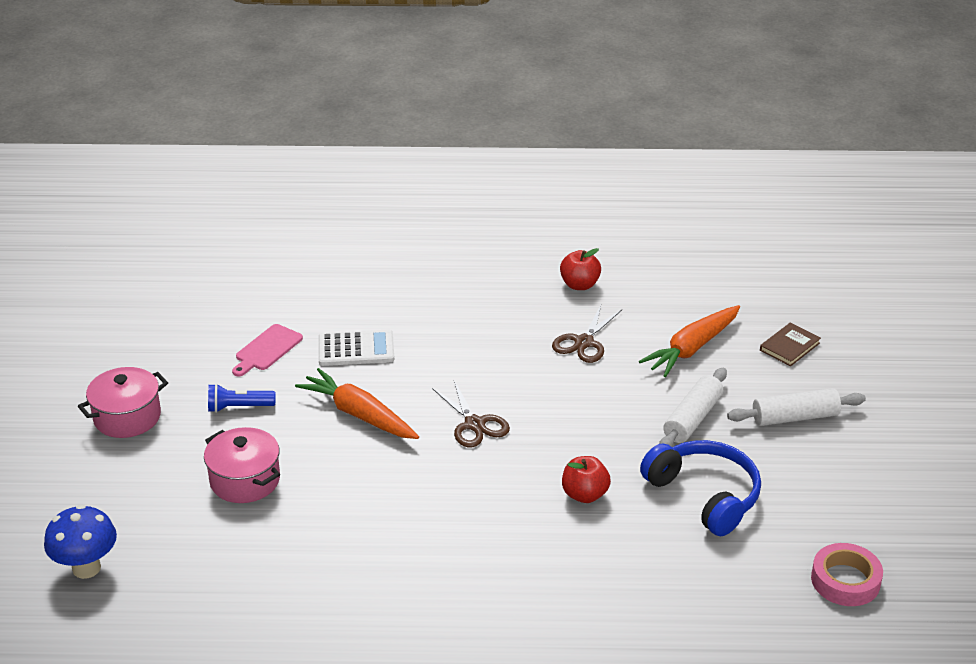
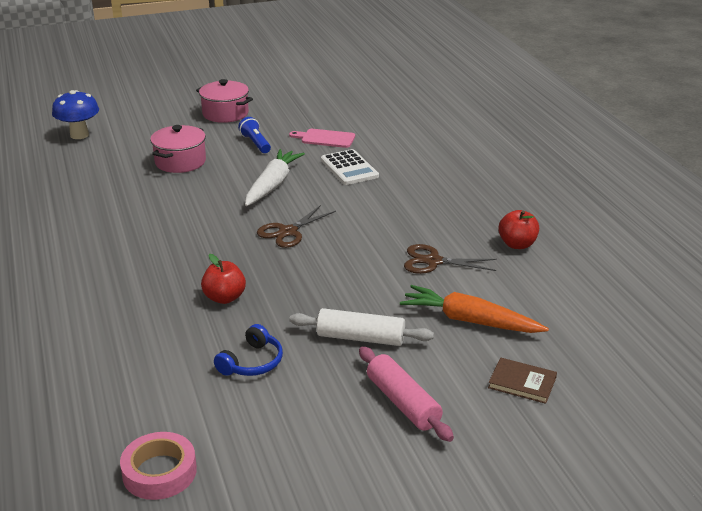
camera: 70 degrees right, 5 degrees down
orange carrot [295,368,419,439] -> white carrot [245,149,305,206]
blue headphones [640,440,761,536] -> blue headphones [214,324,283,376], size x0.58
white rolling pin [727,388,866,426] -> pink rolling pin [359,346,454,442]

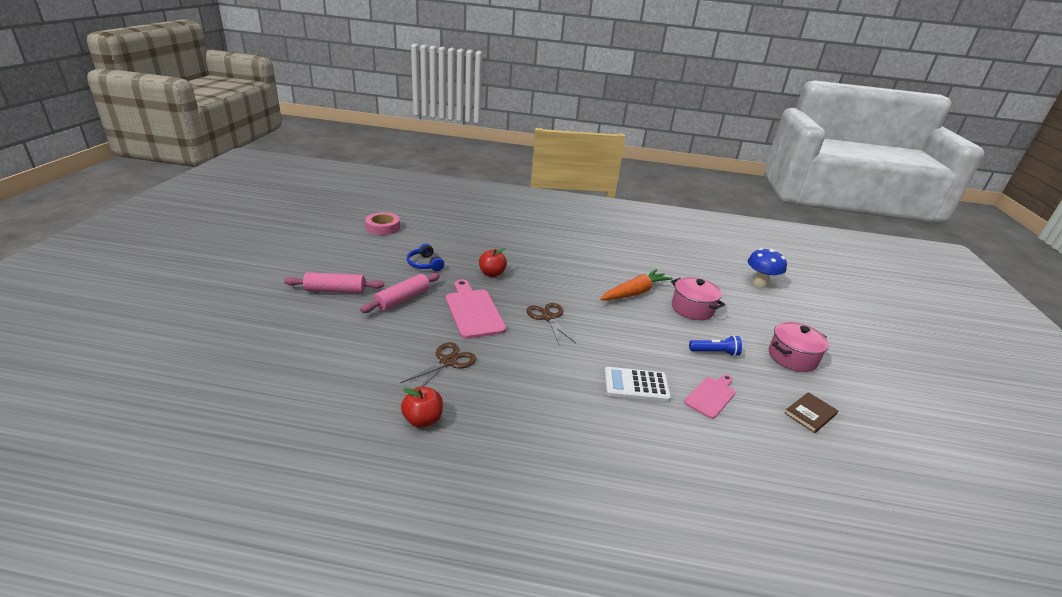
camera: 115 degrees right, 0 degrees up
white carrot [245,149,305,206] -> none
white rolling pin [289,308,434,346] -> pink rolling pin [360,273,440,313]
orange carrot [400,285,549,333] -> orange carrot moved to [600,269,673,300]
brown book [488,358,557,404] -> brown book moved to [785,392,838,433]
none -> pink cutting board [446,280,506,339]

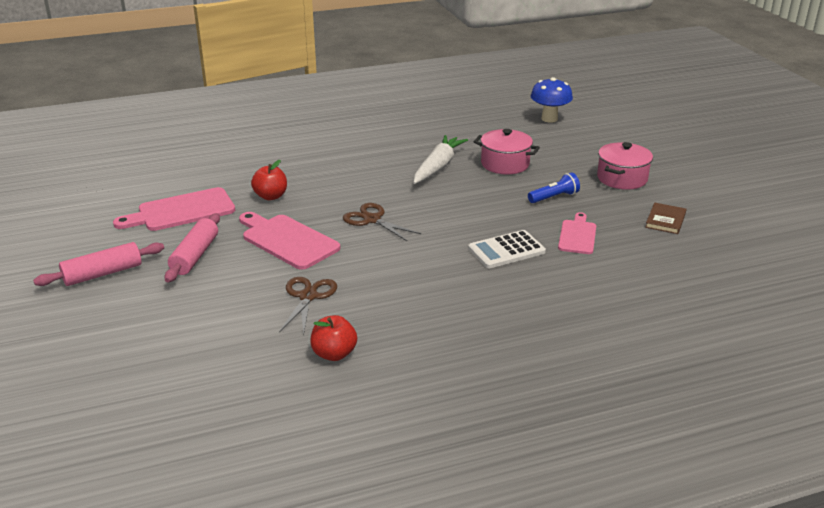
camera: 25 degrees left, 0 degrees up
pink tape [365,212,400,235] -> none
blue headphones [407,244,444,271] -> pink cutting board [113,187,235,231]
orange carrot [600,269,673,300] -> white carrot [414,135,468,184]

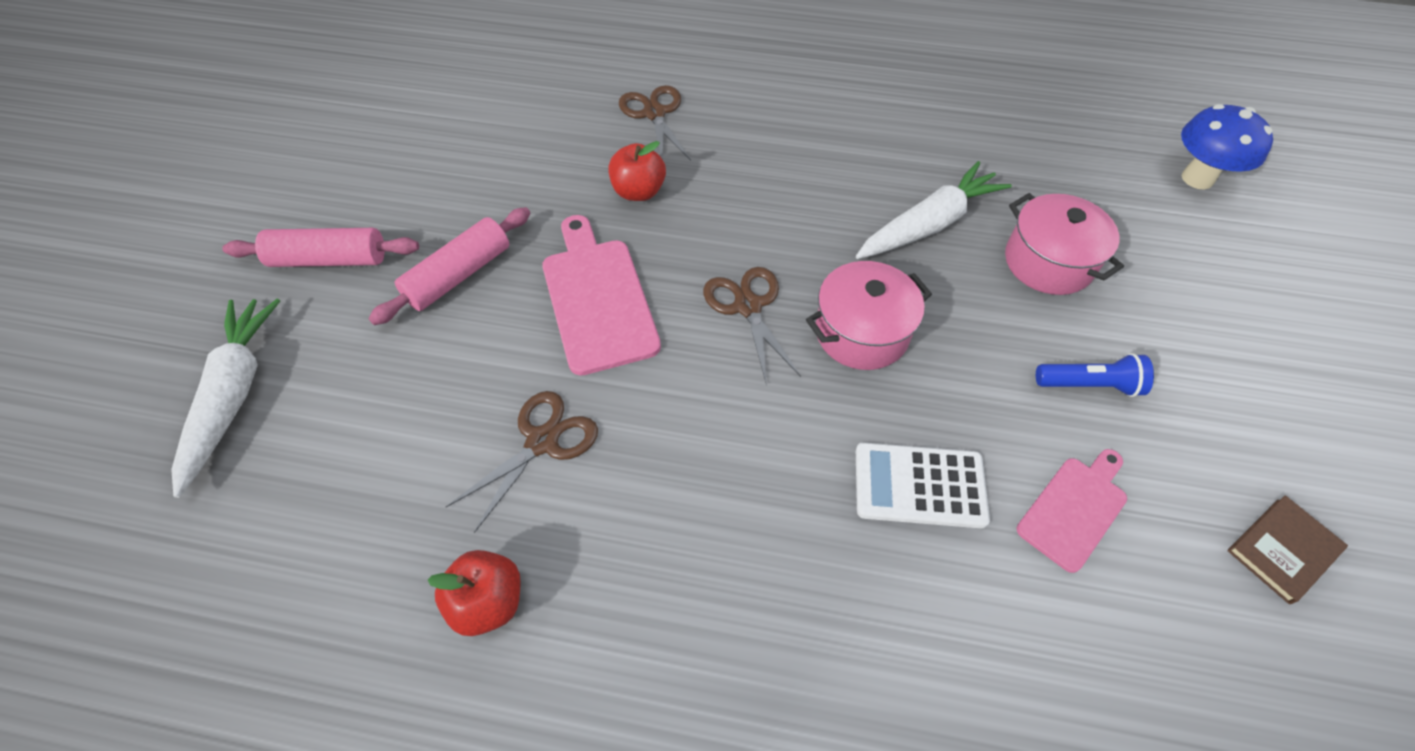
camera: 30 degrees right, 25 degrees up
pink cutting board [113,187,235,231] -> none
pink pot [597,142,653,190] -> pink pot moved to [806,261,932,370]
none -> white carrot [171,299,280,498]
none -> brown scissors [619,85,691,160]

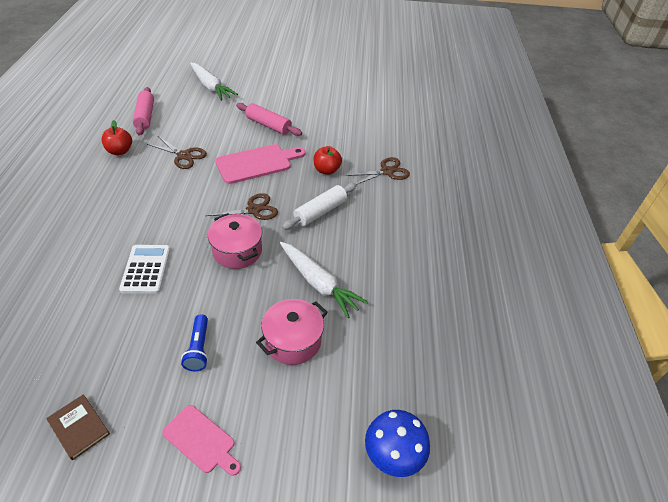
camera: 80 degrees right, 10 degrees down
white carrot [171,299,280,498] -> white carrot turned 60 degrees clockwise [190,63,238,101]
pink rolling pin [222,228,419,267] -> pink rolling pin moved to [133,87,154,135]
pink cutting board [1017,449,1127,573] -> pink cutting board moved to [162,405,241,476]
none -> white rolling pin [282,183,357,230]

